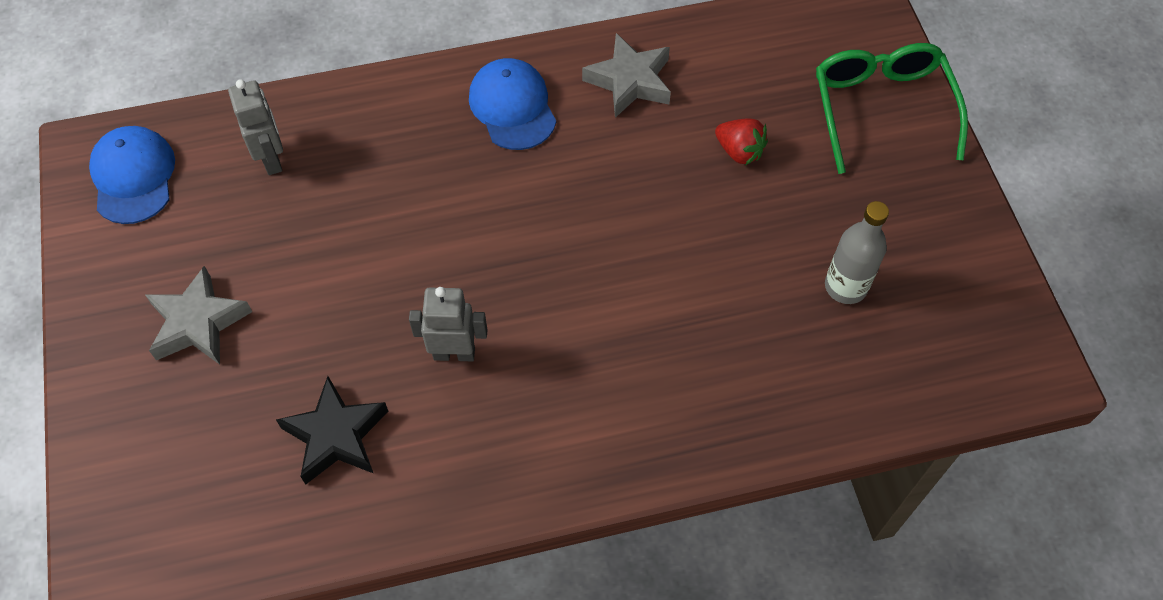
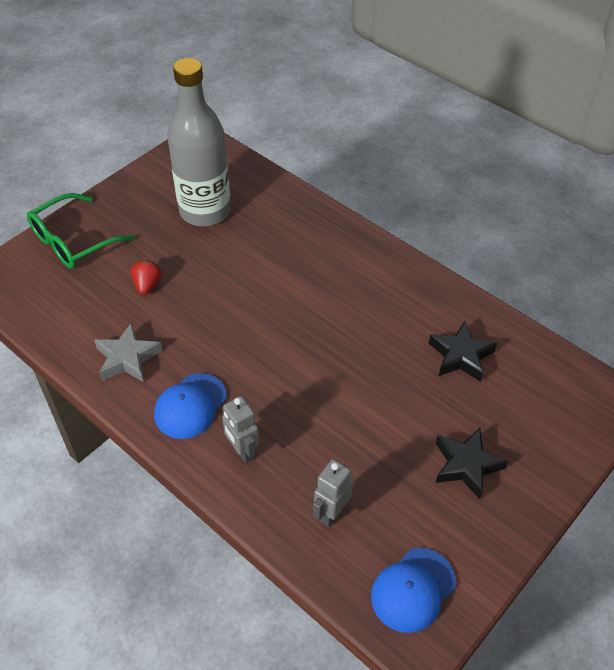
camera: 125 degrees left, 10 degrees down
grey star [145,266,252,365] -> black star [436,428,508,499]
grey robot [409,287,488,361] -> grey robot moved to [222,396,259,464]
grey bottle [825,201,889,304] -> grey bottle [167,58,231,227], size x2.08

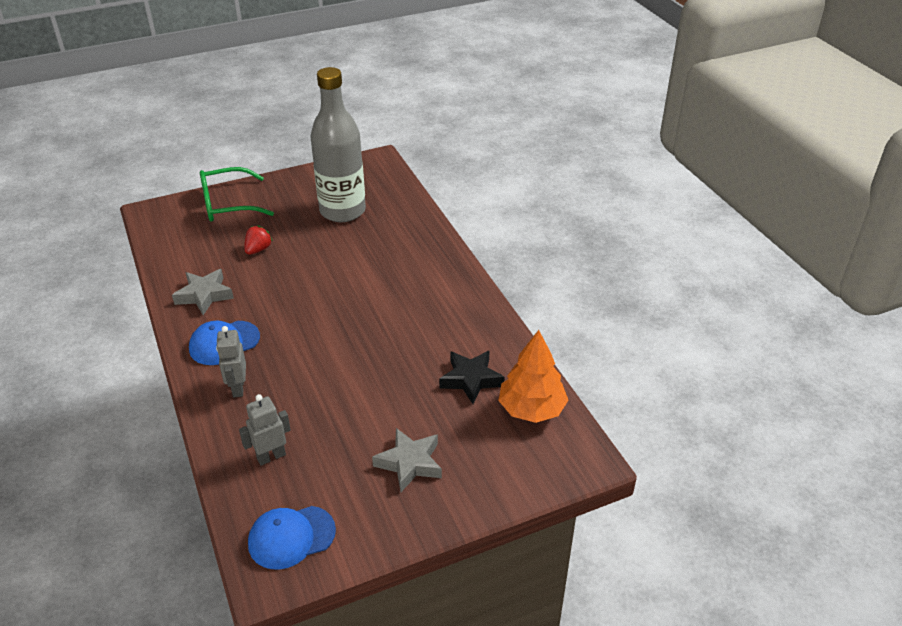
camera: 25 degrees right, 10 degrees down
black star [436,428,508,499] -> grey star [372,428,442,492]
none -> orange tree [498,330,568,423]

